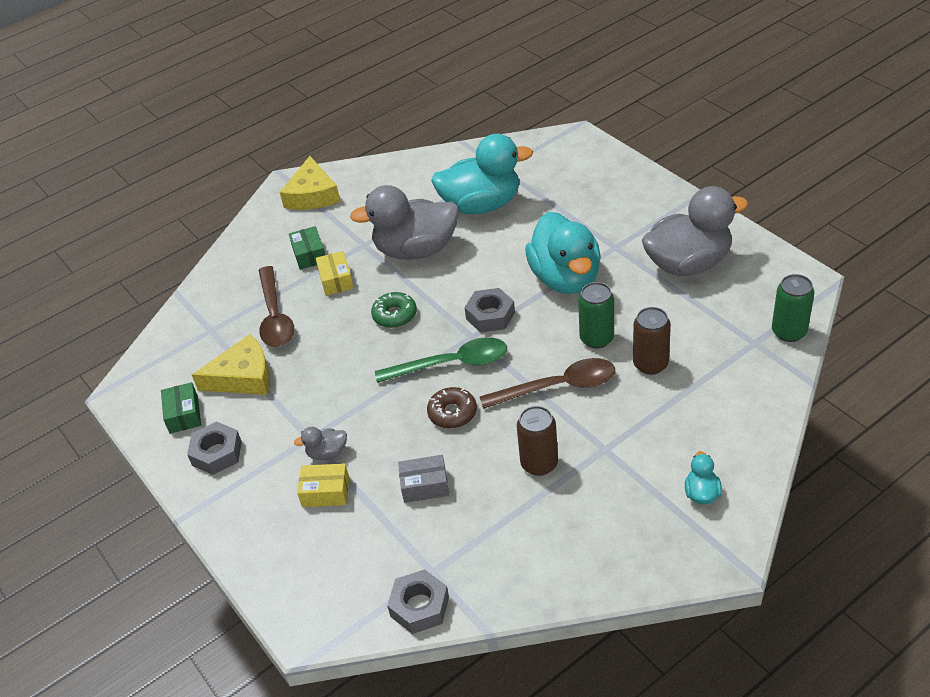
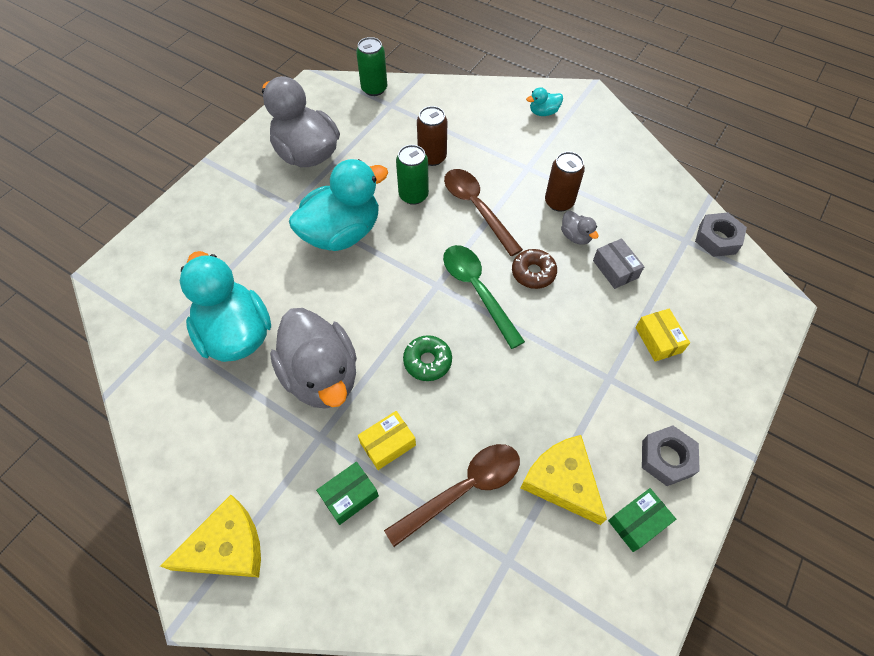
camera: 115 degrees left, 15 degrees up
grey duck [294,427,347,460] -> grey duck moved to [561,211,599,245]
grey nut [464,288,515,333] -> none

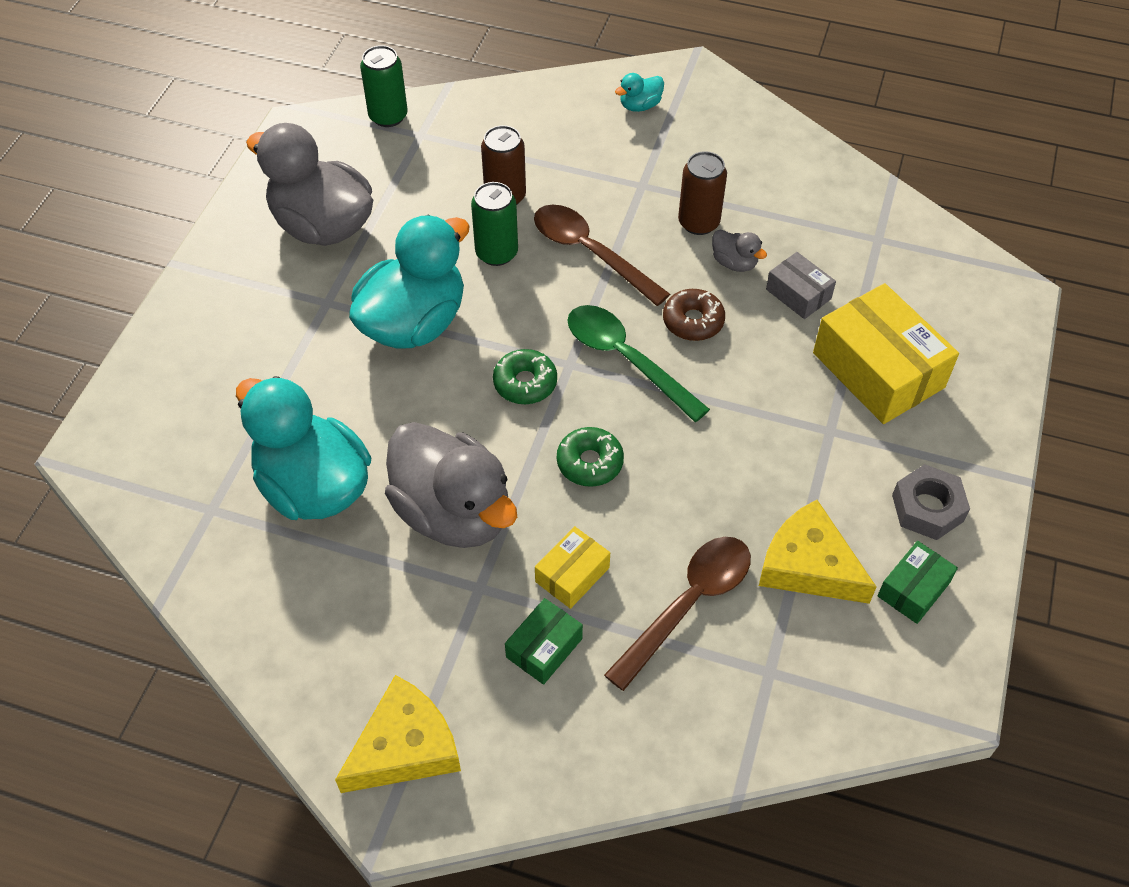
camera: 15 degrees left, 5 degrees down
yellow box [635,309,690,362] -> yellow box [813,283,959,424], size x1.96
grey nut [695,212,747,257] -> none
none -> green donut [493,349,557,404]

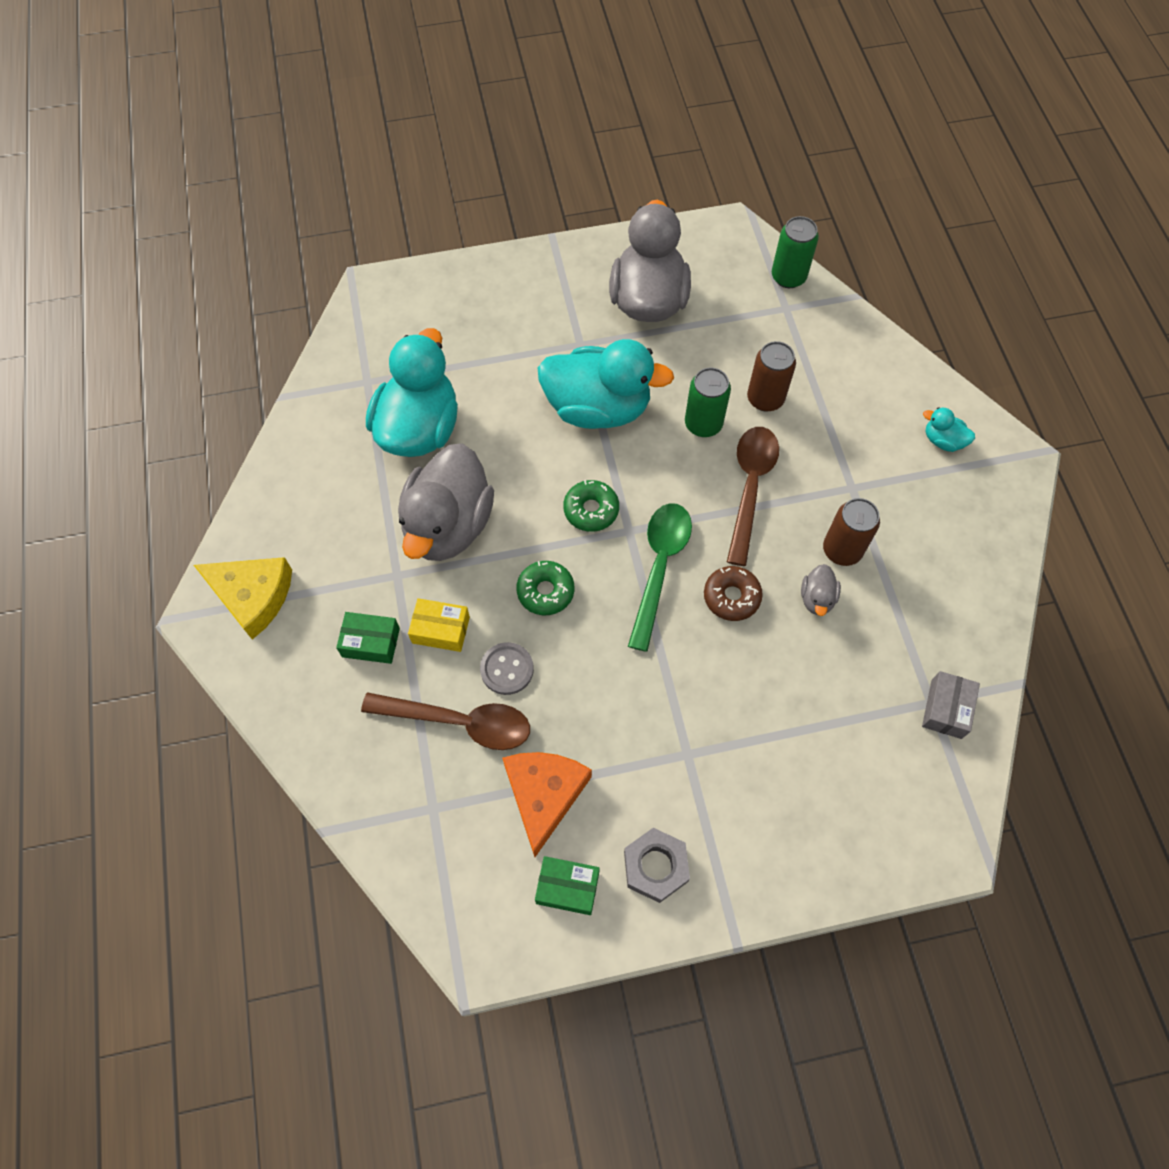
camera: 60 degrees right, 10 degrees up
yellow cheese [759,500,876,604] -> orange cheese [502,752,592,857]
grey box [766,252,836,319] -> grey box moved to [922,671,980,739]
yellow box [813,283,959,424] -> none
none -> grey button [480,642,534,695]

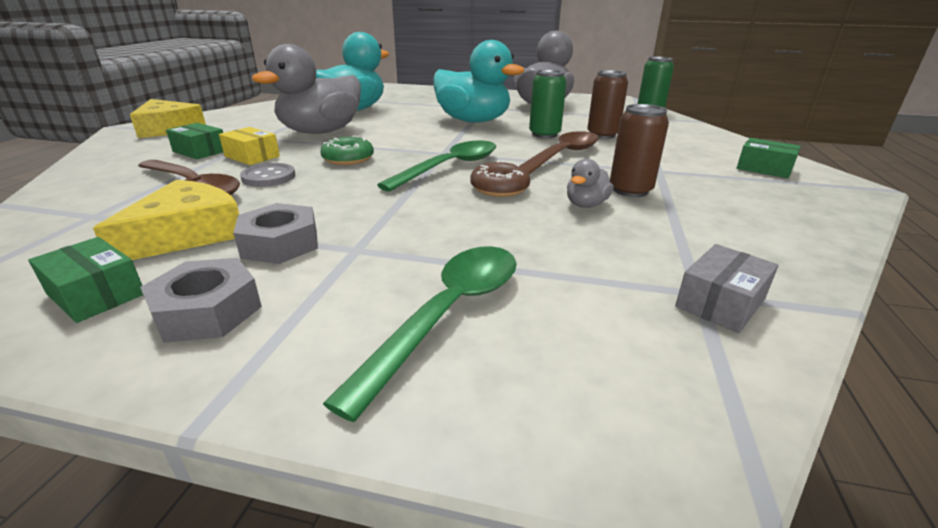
camera: 25 degrees right, 35 degrees down
orange cheese [502,752,592,857] -> yellow cheese [93,180,239,260]
green donut [563,480,619,532] -> none
turquoise duck [923,407,975,452] -> green box [736,138,801,178]
none -> grey nut [233,203,318,264]
none -> green spoon [323,246,517,422]

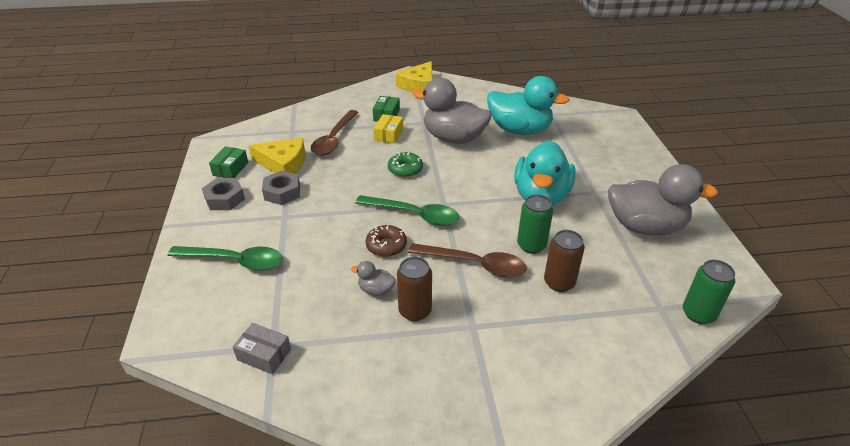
camera: 70 degrees right, 10 degrees up
grey button [240,163,295,187] -> none
green box [736,138,801,178] -> none

